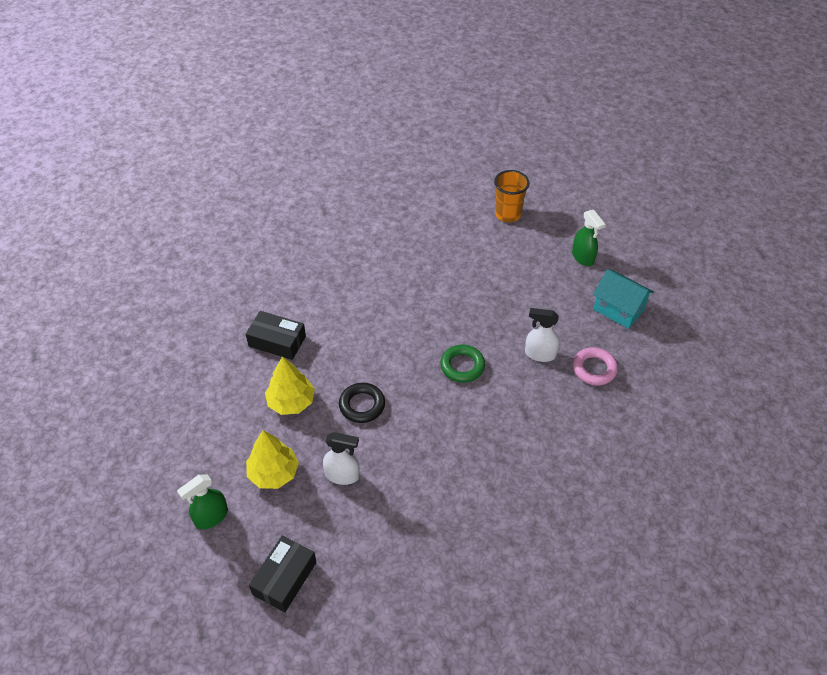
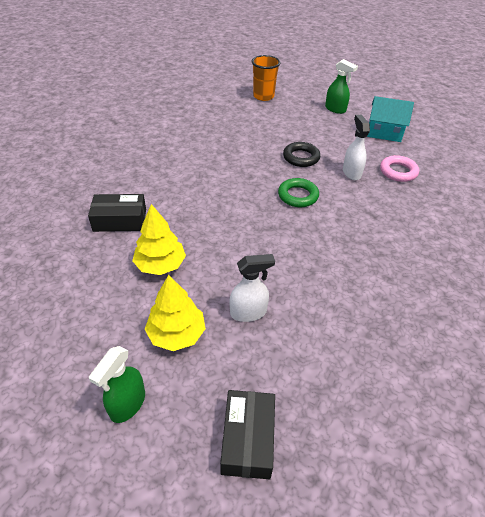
camera: 25 degrees left, 5 degrees down
black ring [339,383,385,423] -> black ring moved to [283,142,320,167]
white spray bottle [525,308,559,362] -> white spray bottle turned 90 degrees clockwise [343,115,370,180]

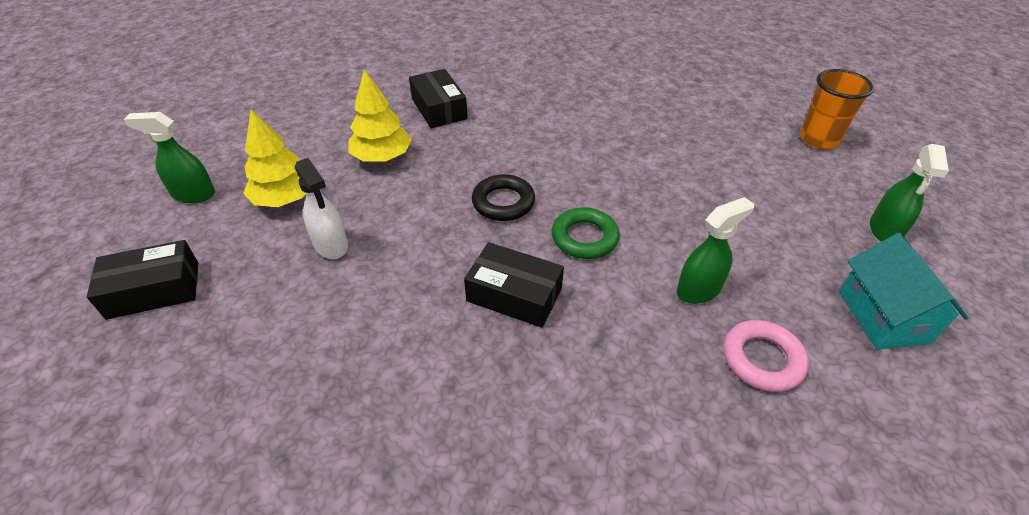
camera: 70 degrees right, 0 degrees up
black ring [283,142,320,167] -> black ring moved to [472,174,535,221]
white spray bottle [343,115,370,180] -> green spray bottle [677,197,754,304]
none -> black box [464,242,564,328]

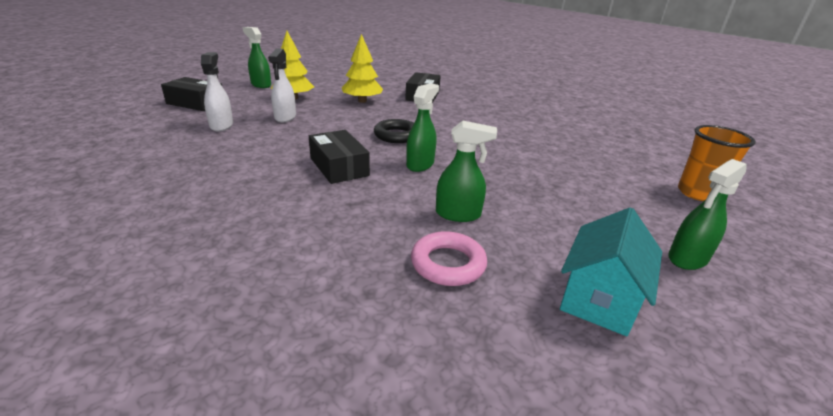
camera: 35 degrees right, 15 degrees down
green ring [552,207,620,259] -> green spray bottle [406,83,439,172]
none -> white spray bottle [201,52,233,131]

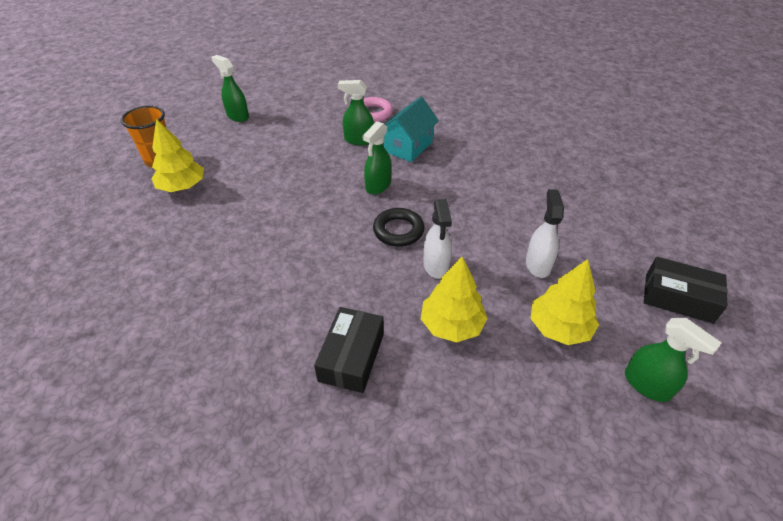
camera: 175 degrees left, 15 degrees up
white spray bottle [201,52,233,131] -> white spray bottle moved to [423,199,452,279]
black box [309,130,370,184] -> none
turquoise house [560,207,662,336] -> turquoise house moved to [384,97,439,162]
green spray bottle [668,159,747,270] -> green spray bottle turned 105 degrees counterclockwise [211,55,249,122]
none -> yellow tree [151,119,204,192]

